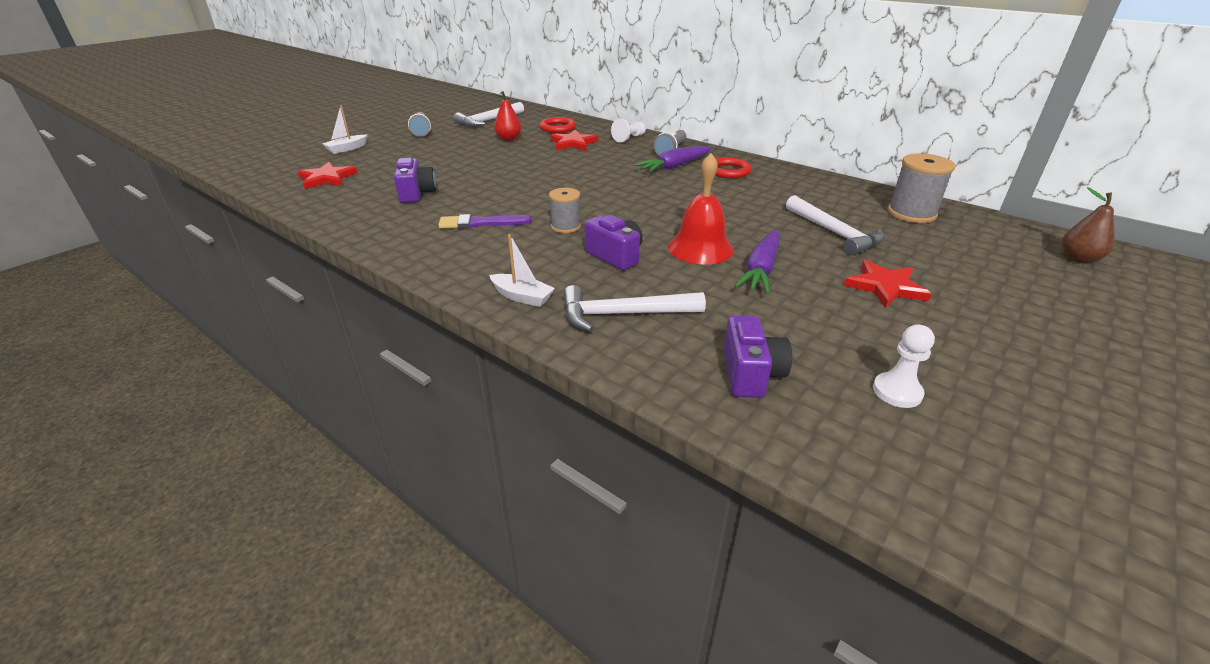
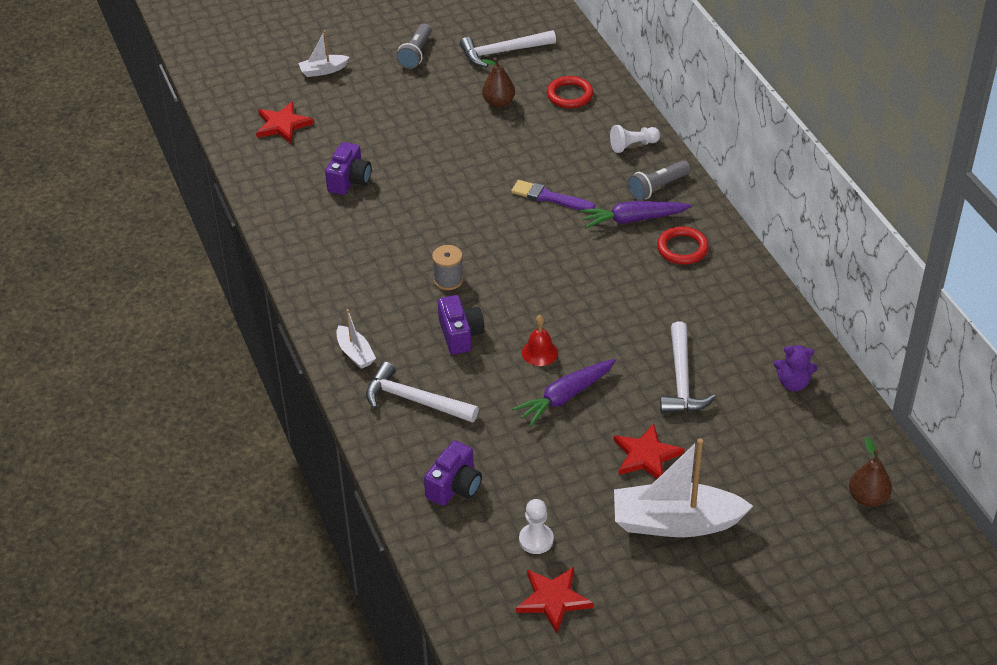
camera: 30 degrees right, 10 degrees up
purple brush [438,214,532,229] -> purple brush moved to [511,180,595,210]
red pear [492,91,521,141] -> brown pear [481,57,515,108]
red star [550,130,598,151] -> red star moved to [516,567,593,633]
red bell [668,153,734,265] -> red bell [522,315,558,366], size x0.58
grey spool [888,153,955,223] -> purple teddy bear [774,345,818,391]
none -> white boat [614,438,753,537]

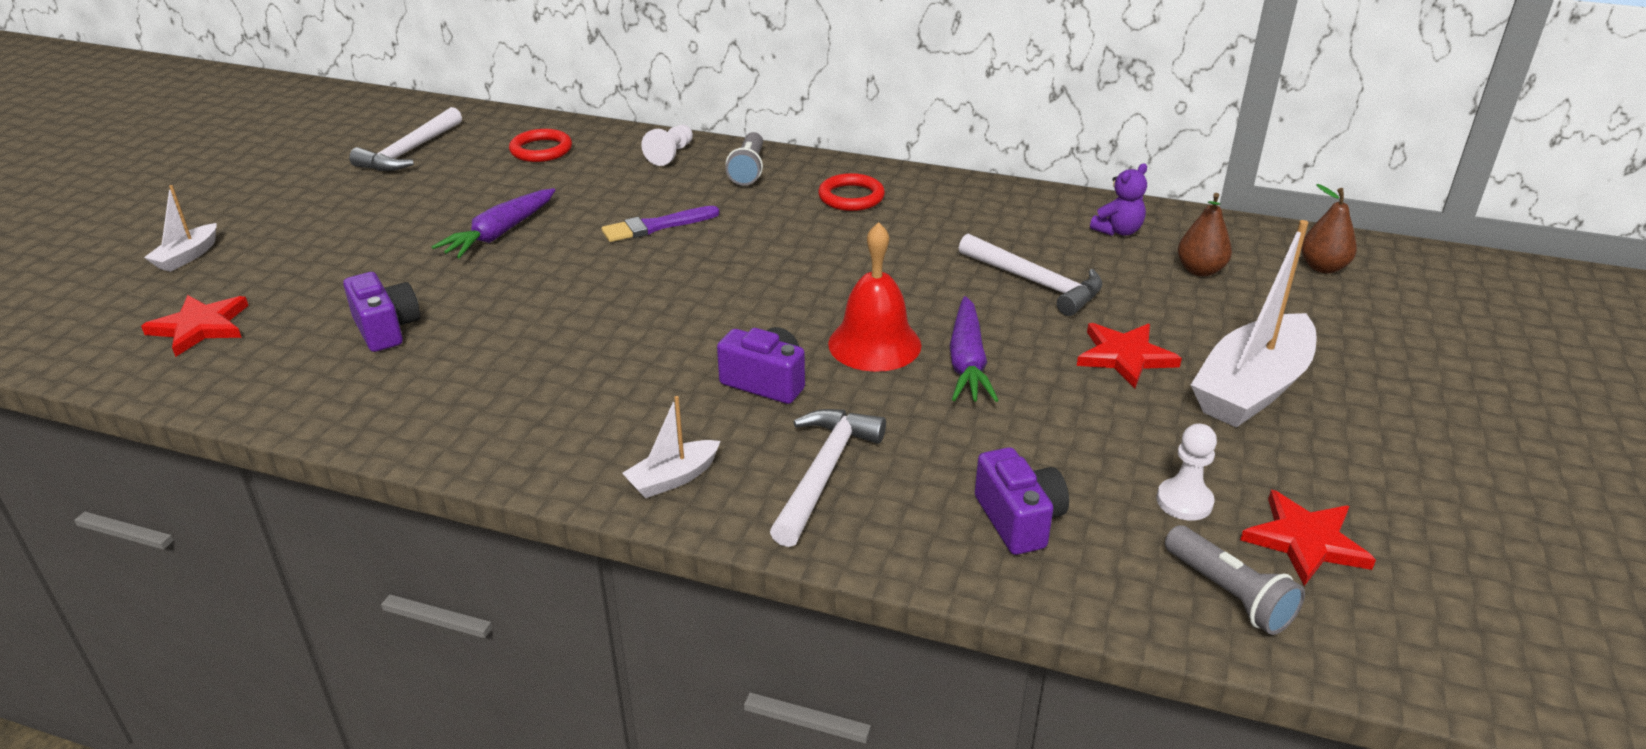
camera: 50 degrees left, 10 degrees down
white boat [337,309,376,369] -> white boat turned 135 degrees clockwise [622,396,720,498]
white hammer [366,362,479,423] -> white hammer turned 135 degrees clockwise [770,409,886,547]
grey flashlight [396,23,432,69] -> grey flashlight moved to [1165,525,1305,635]
grey spool [432,245,464,290] -> none
brown pear [481,57,515,108] -> brown pear moved to [1178,193,1232,277]
red bell [522,315,558,366] -> red bell [828,222,921,372], size x1.73
purple carrot [580,201,692,228] -> purple carrot moved to [432,188,555,258]

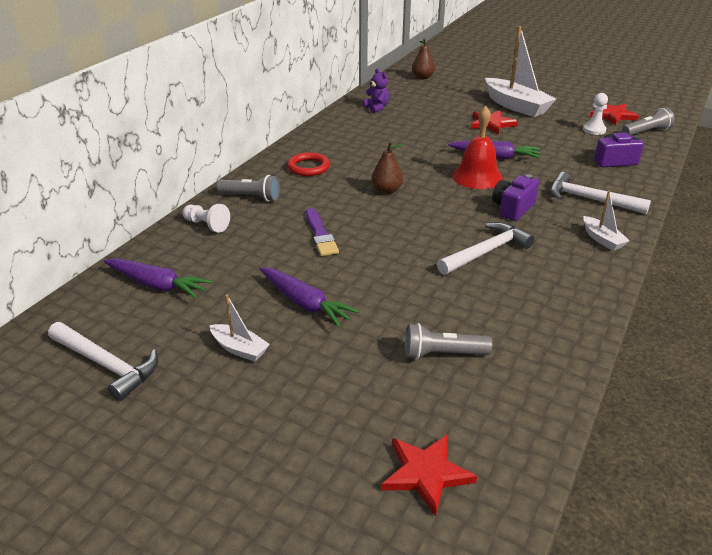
camera: 80 degrees left, 0 degrees up
white boat [144,185,217,272] -> white boat moved to [210,295,270,362]
purple camera [343,272,420,352] -> grey flashlight [405,323,492,360]
red ring [509,129,572,162] -> purple carrot [104,258,212,298]
white hammer [959,234,1103,316] -> white hammer moved to [437,222,535,275]
brown pear [1178,193,1232,277] -> brown pear moved to [371,141,403,194]

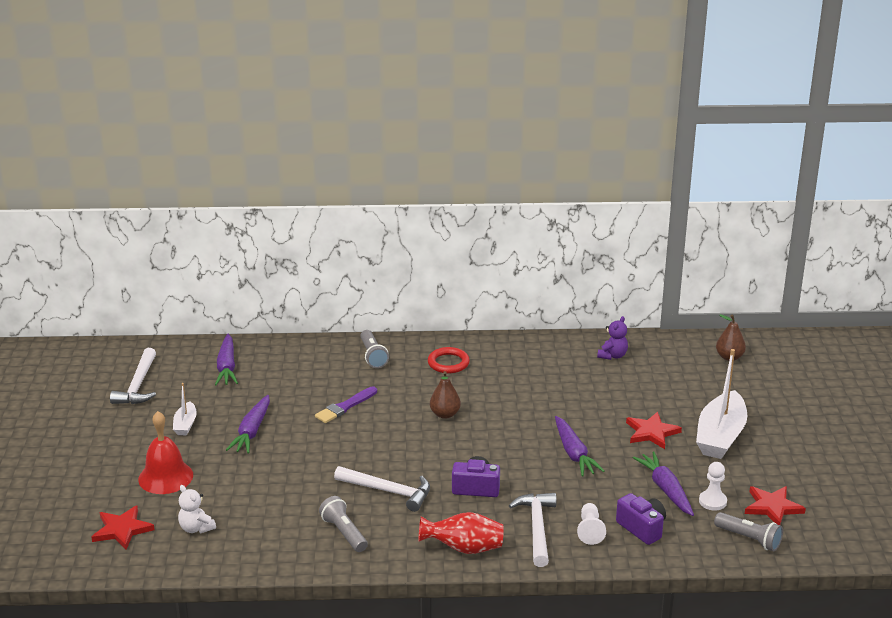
camera: 60 degrees right, 5 degrees down
white pawn [182,204,230,233] -> white pawn moved to [577,503,606,545]
grey flashlight [405,323,492,360] -> grey flashlight moved to [319,496,368,552]
red bell [452,106,503,189] -> red bell moved to [138,411,193,494]
white boat [583,190,630,251] -> red vase [419,512,504,554]
none -> white teddy bear [178,485,216,533]
none -> purple carrot [633,452,694,516]

